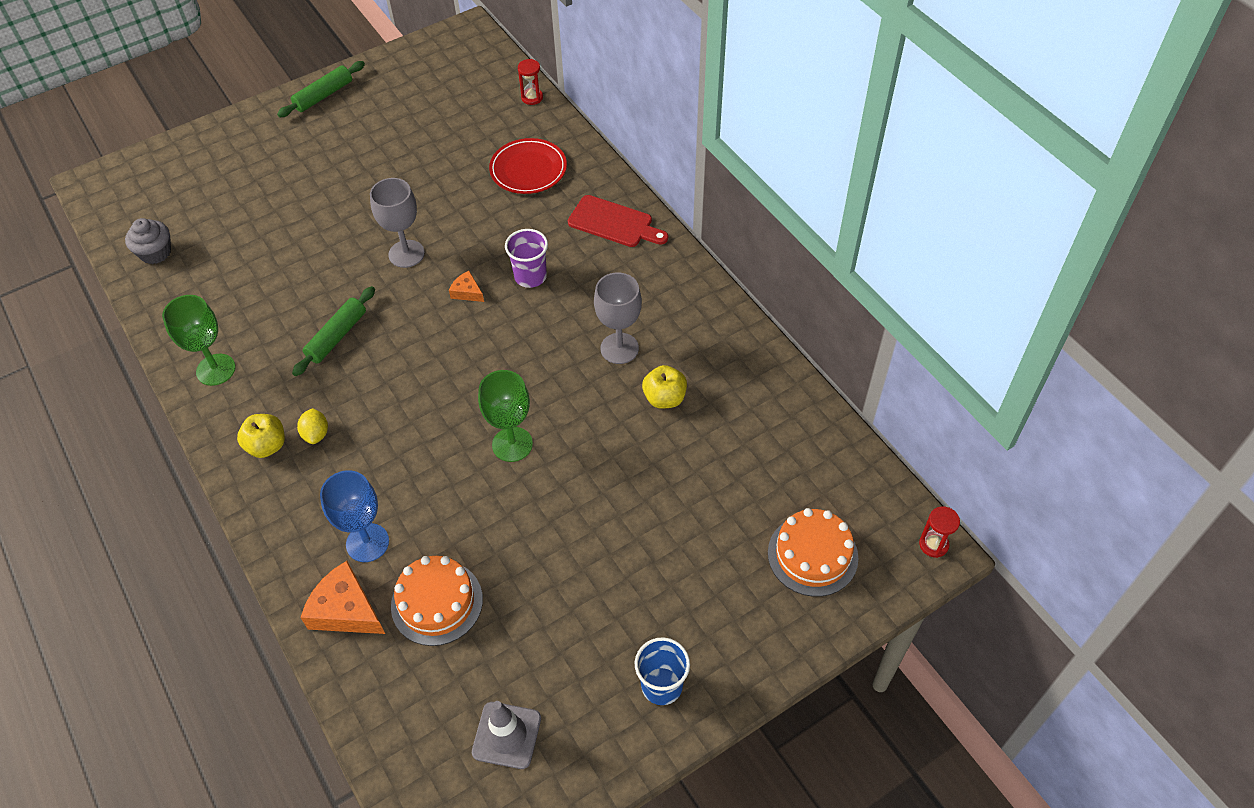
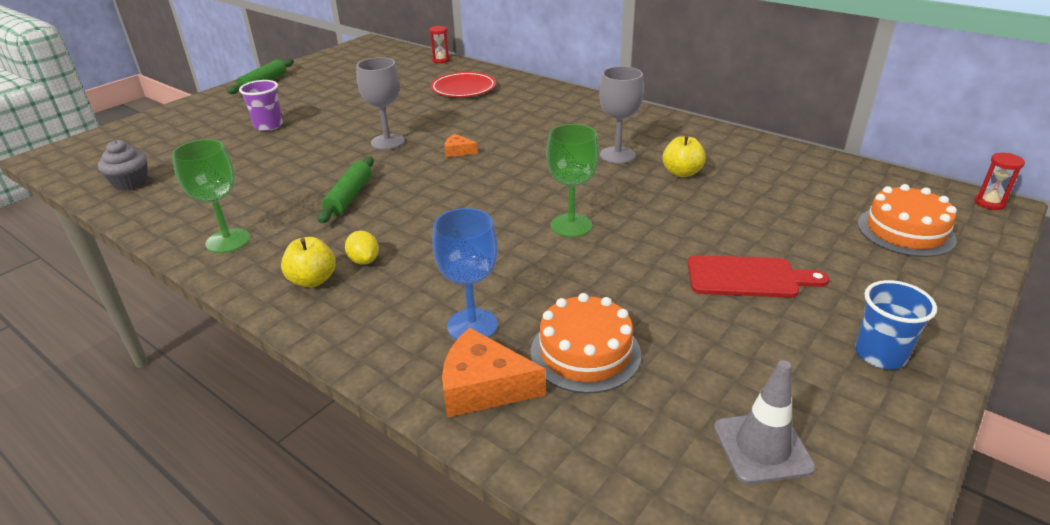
camera: 20 degrees left, 20 degrees down
purple cup [505,229,548,288] -> purple cup moved to [239,80,283,131]
red cutting board [568,195,668,247] -> red cutting board moved to [688,255,829,298]

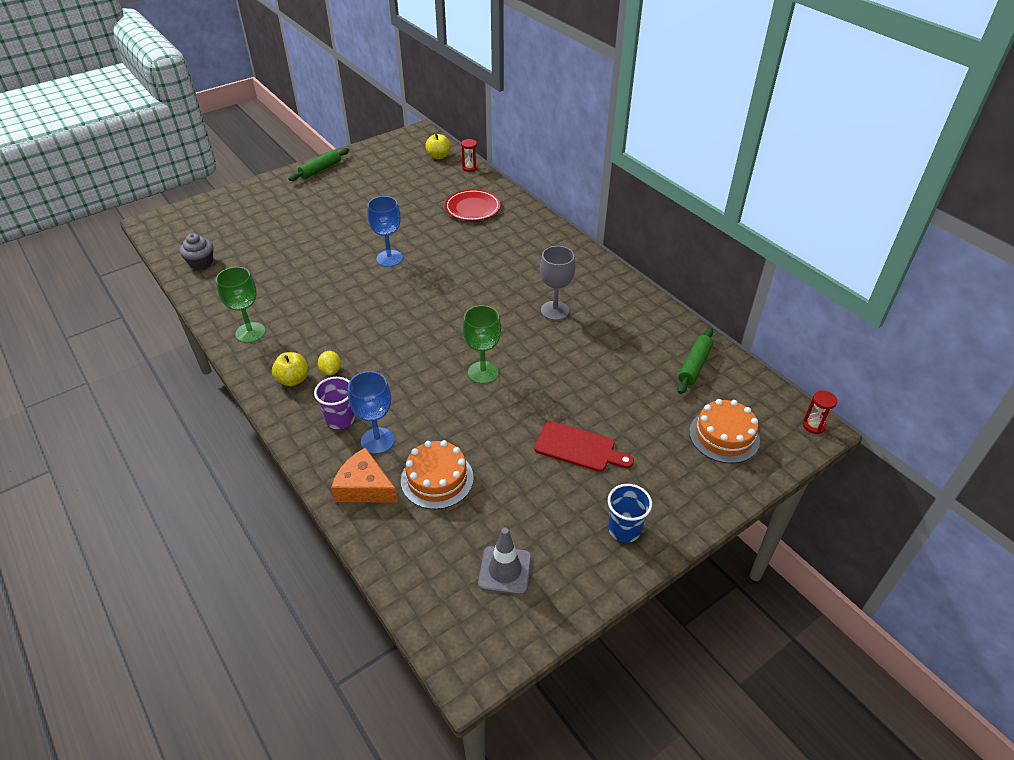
camera: 15 degrees right, 10 degrees up
purple cup [239,80,283,131] -> purple cup moved to [314,377,355,429]
green rolling pin [318,156,374,223] -> green rolling pin moved to [677,328,713,394]
grey goblet [356,57,405,150] -> blue goblet [367,196,403,267]
orange cheese [444,134,478,157] -> none
yellow apple [663,135,706,177] -> yellow apple moved to [425,134,451,159]

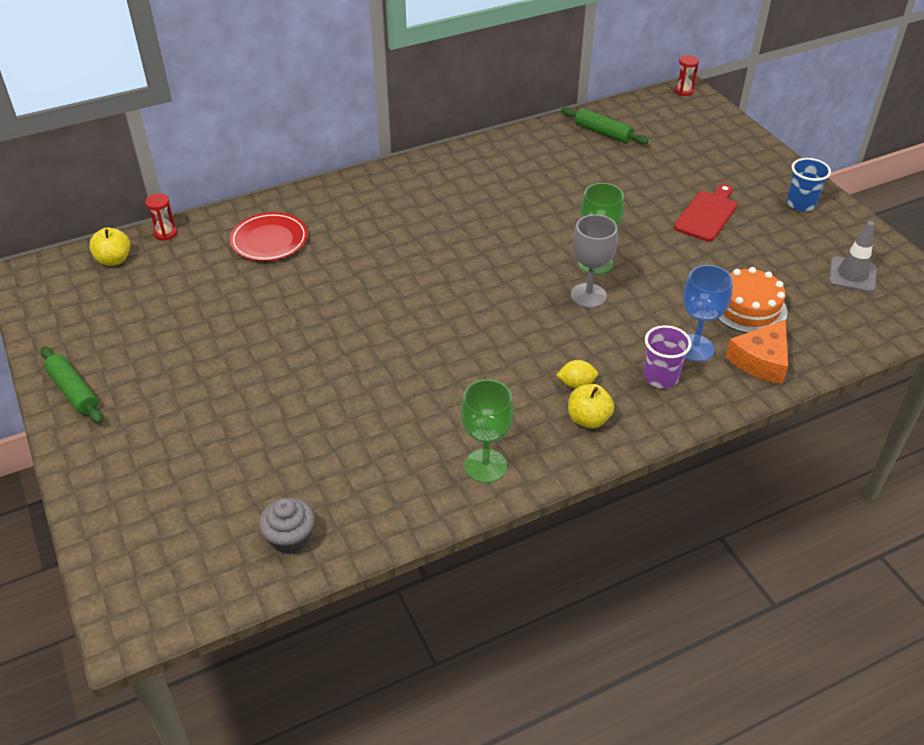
camera: 80 degrees left, 0 degrees up
blue goblet [367,196,403,267] -> none
grey goblet [540,246,575,320] -> grey goblet moved to [571,214,618,308]
orange cake [689,399,760,463] -> none

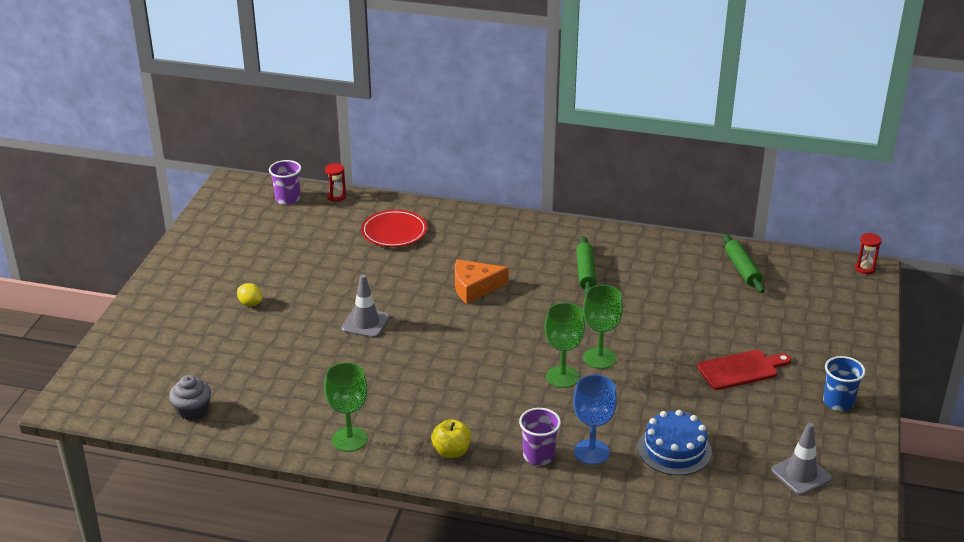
camera: 40 degrees right, 10 degrees down
green rolling pin [40,346,103,424] -> green rolling pin moved to [576,236,596,295]
yellow apple [89,227,130,266] -> purple cup [269,160,301,205]
yellow lemon [557,360,598,389] -> yellow lemon moved to [237,283,262,306]
grey goblet [571,214,618,308] -> green goblet [544,303,585,388]
orange cake [718,267,787,333] -> blue cake [638,410,712,476]
orange cheese [725,319,788,384] -> orange cheese moved to [455,259,509,304]
none -> grey traffic cone [341,275,390,338]

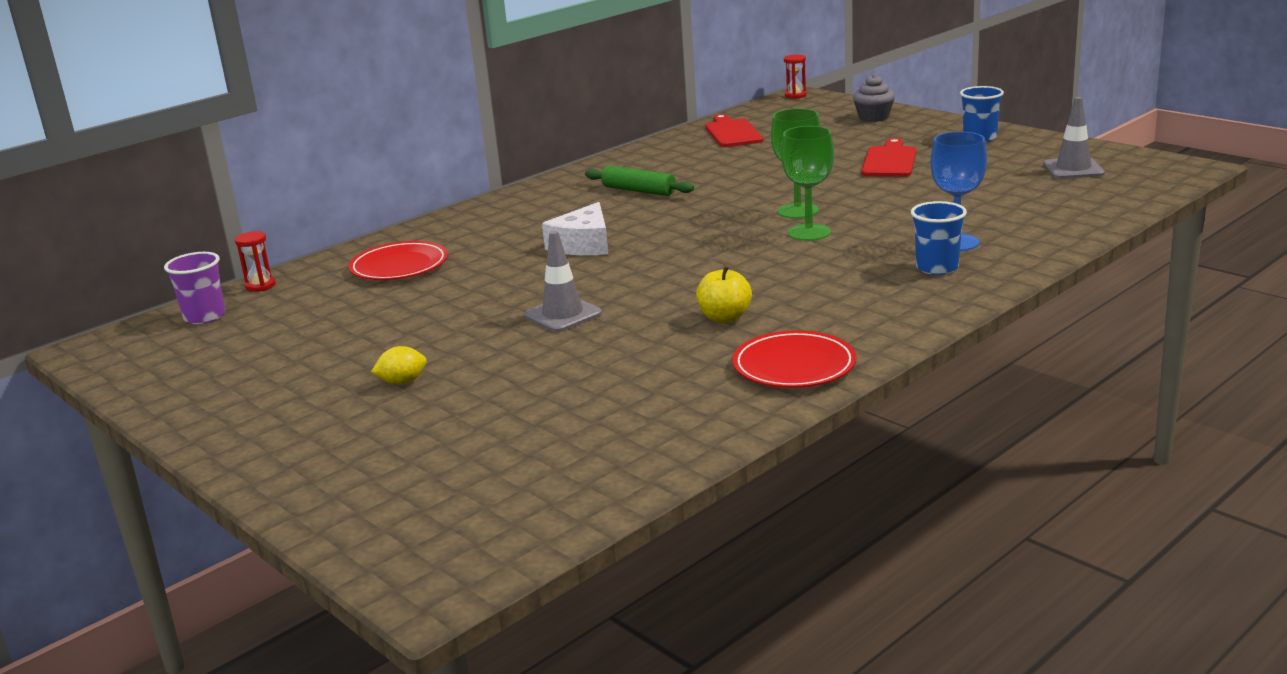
camera: 55 degrees left, 10 degrees down
grey cupcake [169,375,211,420] -> grey cupcake moved to [853,74,895,122]
green goblet [324,362,367,452] -> red plate [733,330,856,388]
yellow apple [431,419,471,458] -> yellow apple moved to [696,266,752,323]
orange cheese [455,259,509,304] -> white cheese [542,202,608,255]
purple cup [519,408,561,465] -> blue cup [911,201,967,275]
blue cake [638,410,712,476] -> none
green rolling pin [723,234,765,293] -> red cutting board [705,114,763,147]

